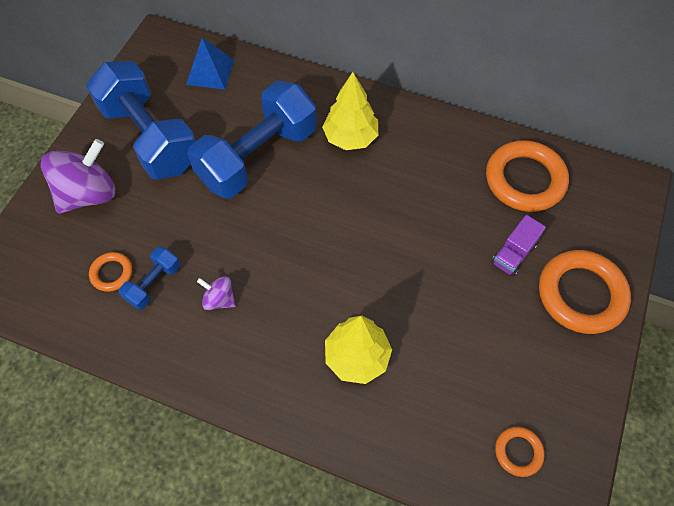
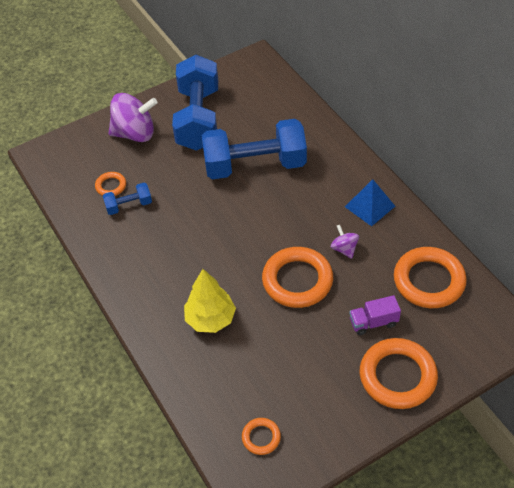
camera: 40 degrees right, 10 degrees down
blue pyramid [186,38,234,90] -> blue pyramid moved to [345,179,395,226]
purple spinning top [197,276,236,310] -> purple spinning top moved to [331,225,359,259]
yellow tree [322,72,378,150] -> none
none -> orange ring [262,247,333,308]

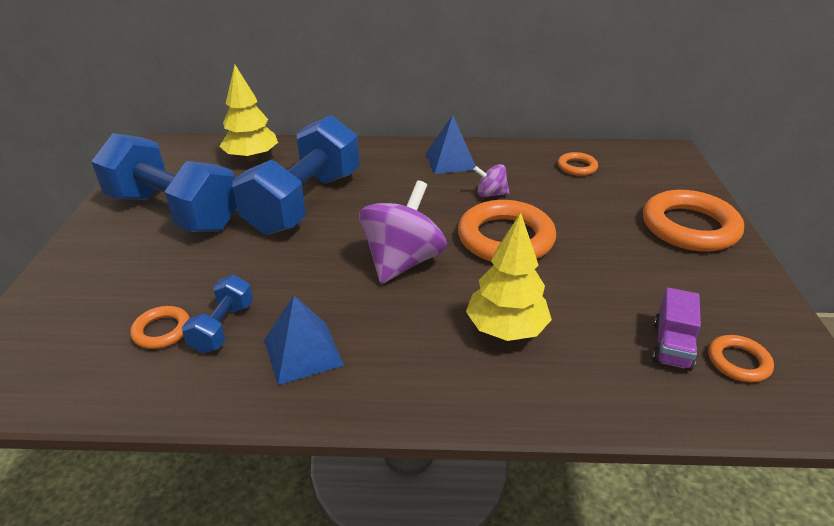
camera: 60 degrees left, 15 degrees down
purple spinning top [109,93,158,142] -> purple spinning top moved to [359,180,447,284]
purple truck [349,295,401,335] -> purple truck moved to [652,288,701,371]
orange ring [394,247,467,308] -> orange ring [558,152,598,176], size x0.49
none -> yellow tree [219,65,278,161]
none -> blue pyramid [264,296,344,385]

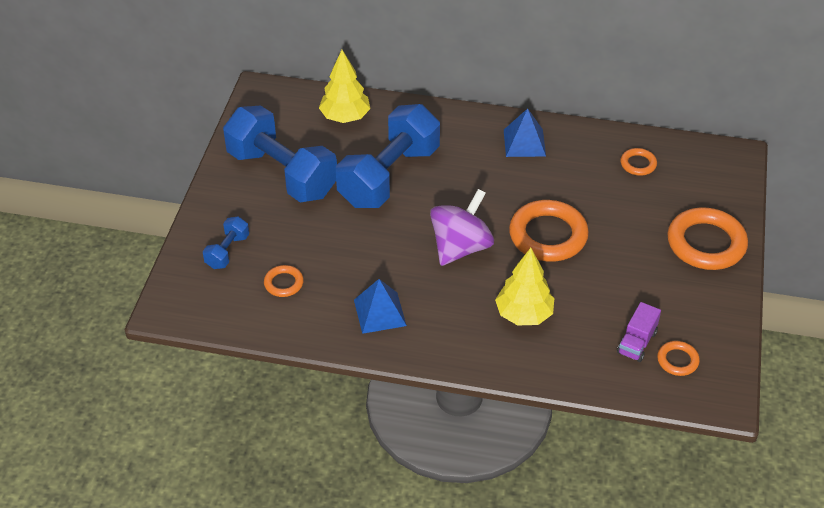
camera: 10 degrees right, 10 degrees up
blue dumbbell [182,275,253,353] -> blue dumbbell moved to [203,216,249,269]
purple spinning top [473,164,510,197] -> none

